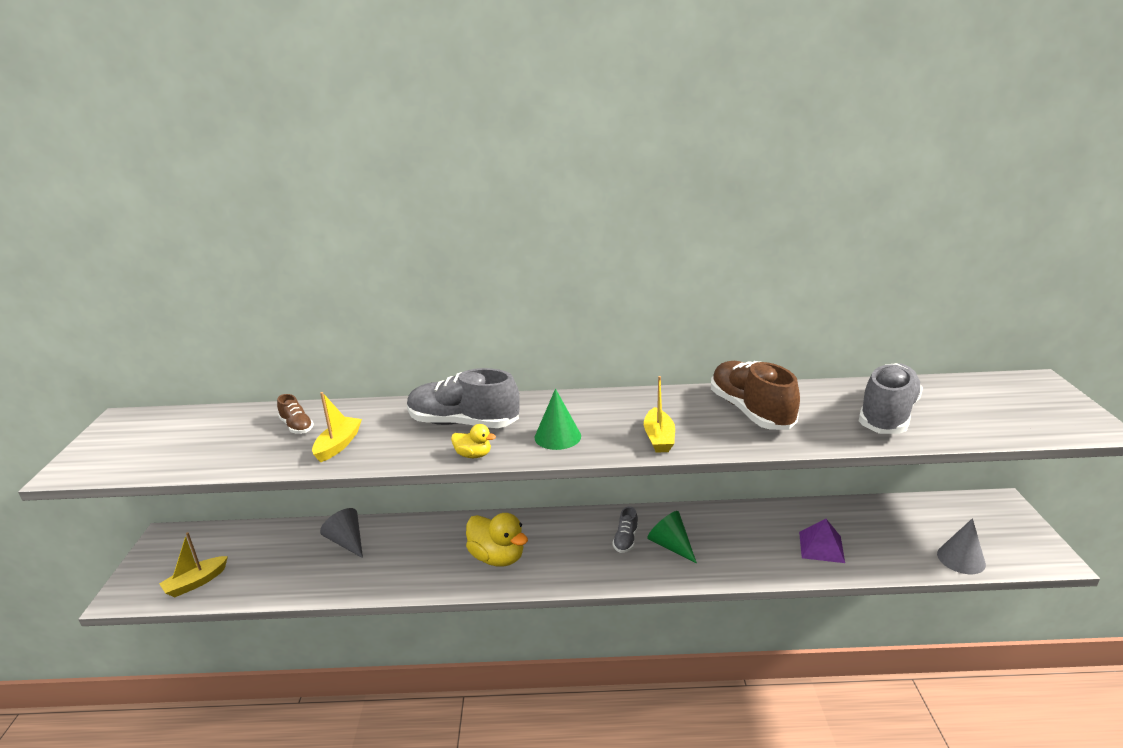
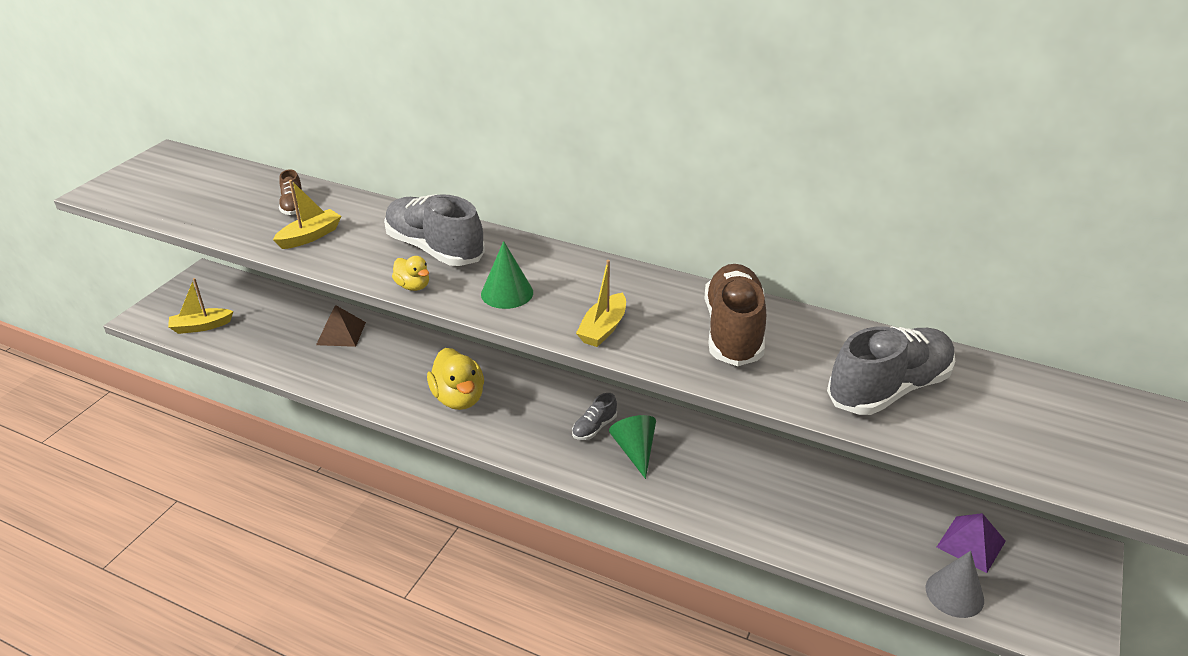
camera: 25 degrees right, 10 degrees up
grey cone [320,508,363,558] -> brown pyramid [316,305,366,347]
purple pyramid [799,519,845,563] -> purple pyramid moved to [937,513,1006,573]

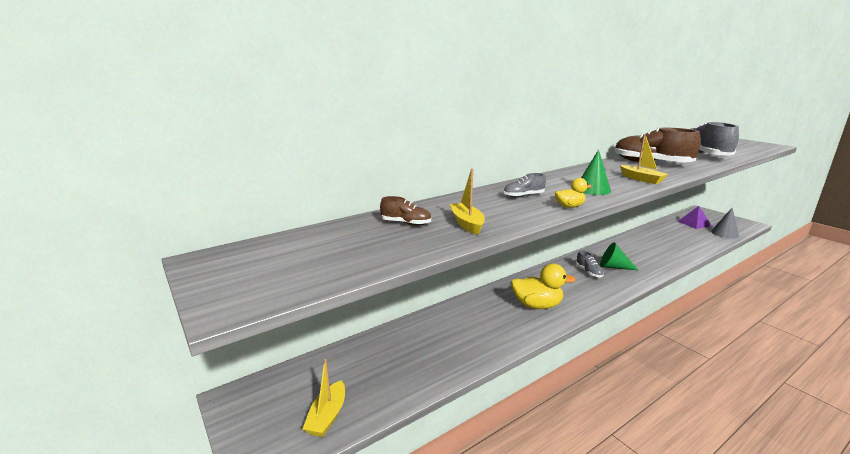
camera: 60 degrees left, 15 degrees down
brown pyramid [316,305,366,347] -> none
grey shoe [384,194,485,266] -> grey shoe [503,173,546,198], size x0.47

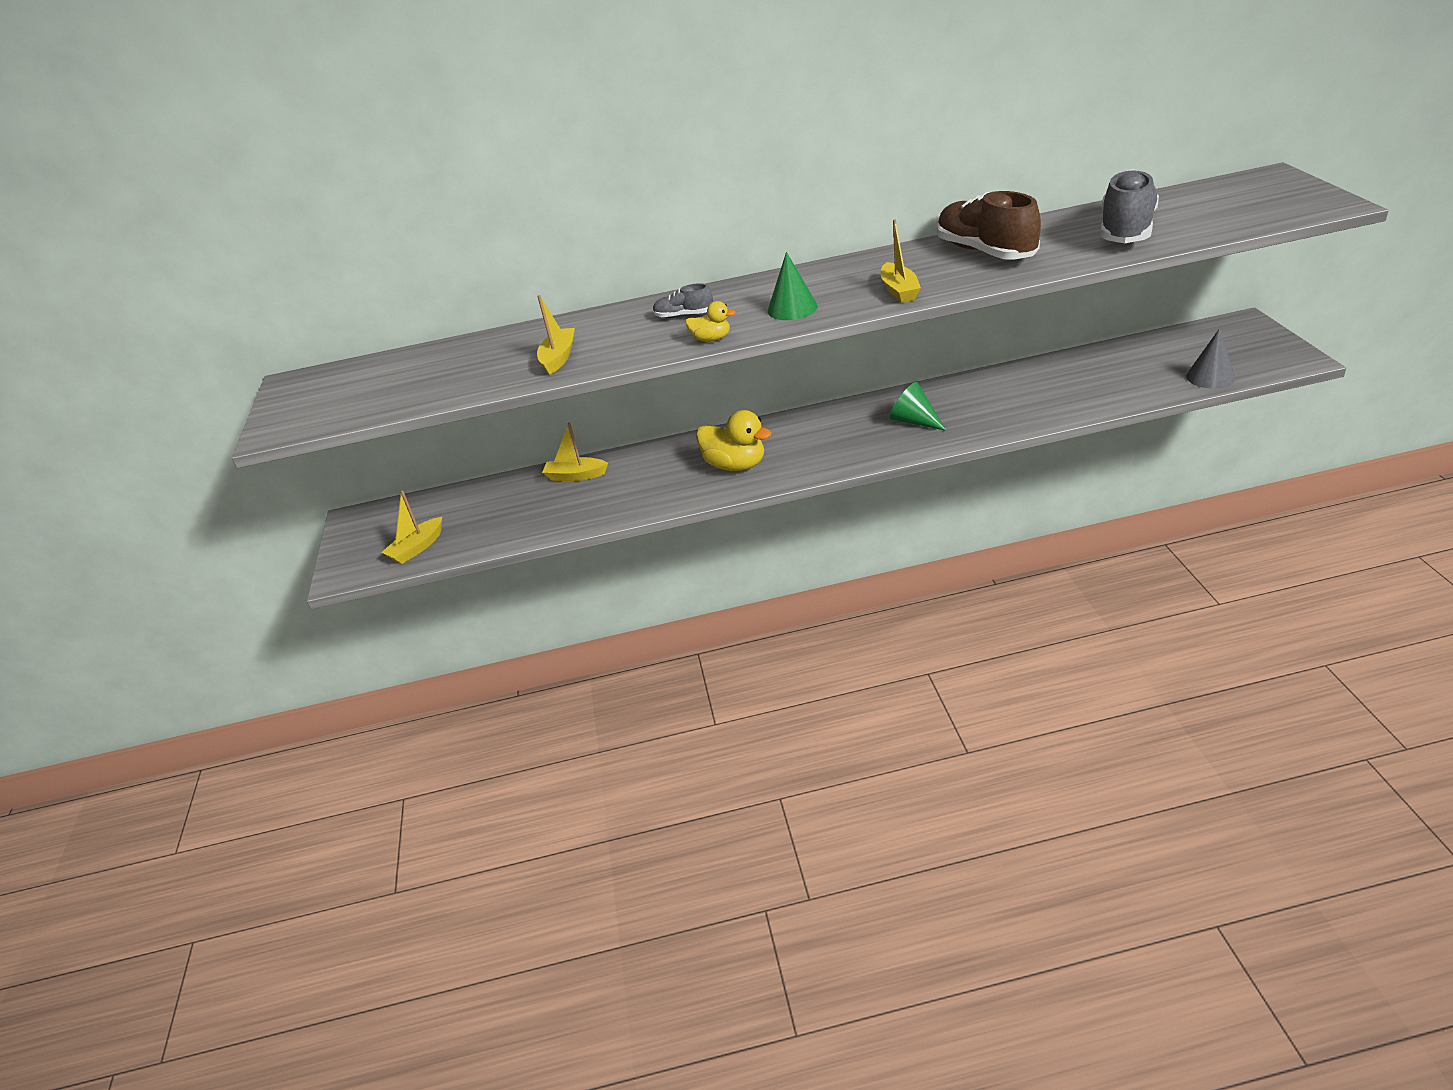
camera: 30 degrees right, 15 degrees up
brown shoe [380,196,431,226] -> none
grey shoe [576,250,604,277] -> none
purple pyramid [678,206,712,229] -> none
none -> yellow boat [542,423,608,481]

